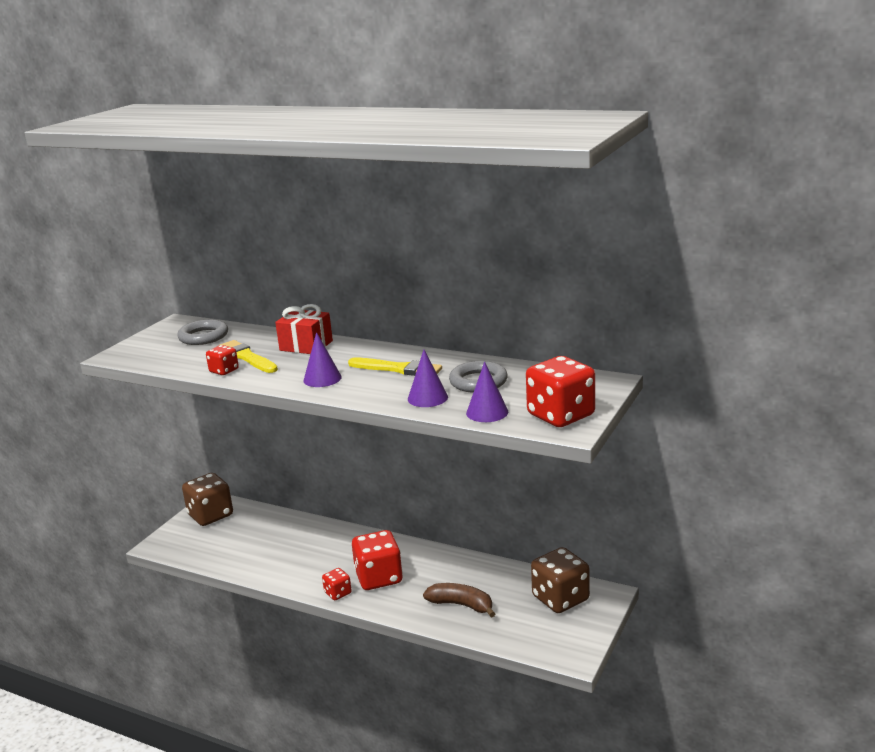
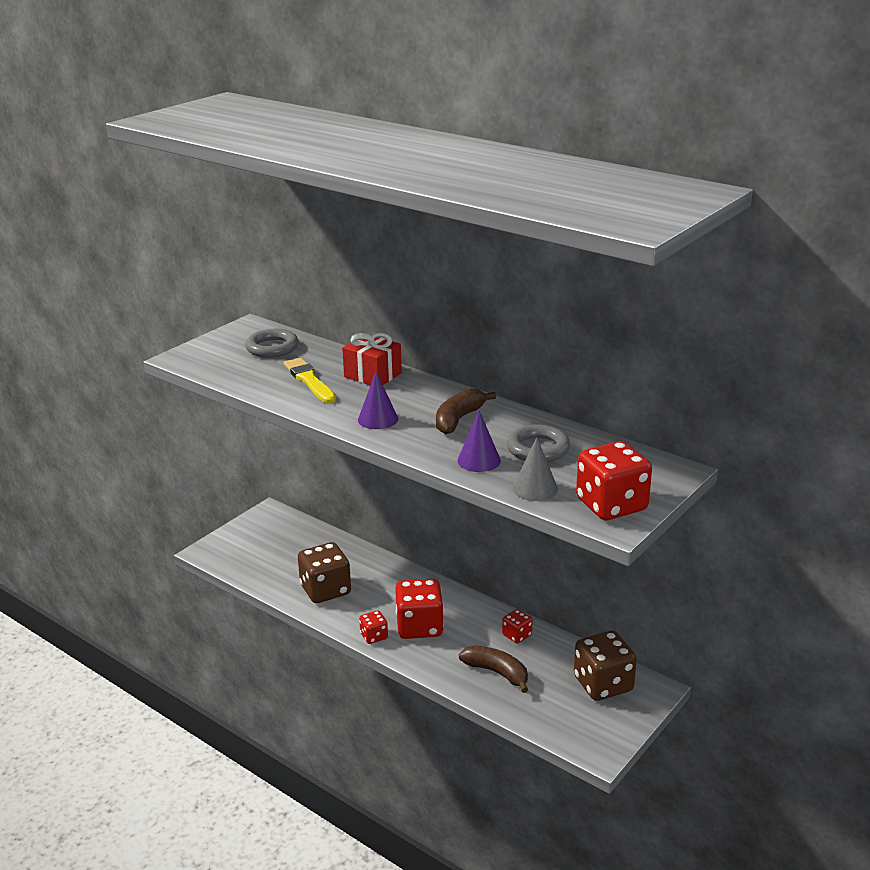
camera: 10 degrees right, 5 degrees up
brown dice [182,473,233,526] -> brown dice moved to [298,542,351,603]
red dice [206,345,239,375] -> red dice moved to [502,609,533,644]
yellow brush [348,358,442,376] -> brown banana [436,388,496,434]
purple cone [466,362,508,422] -> grey cone [513,437,558,501]

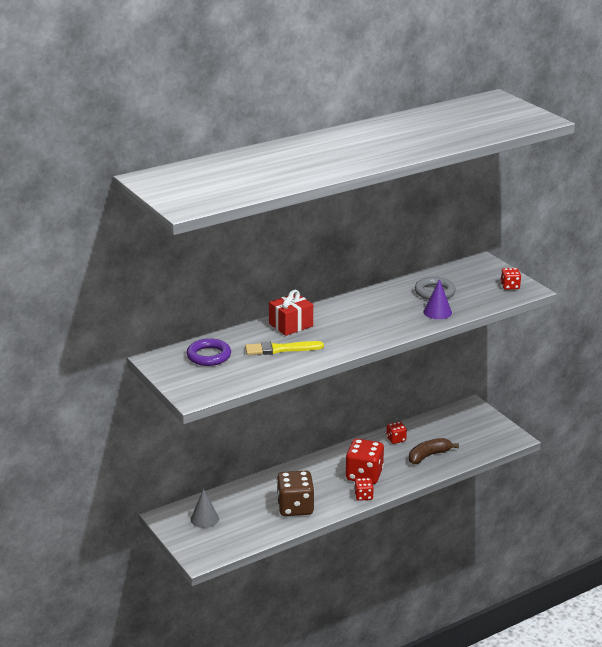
camera: 70 degrees left, 0 degrees up
grey ring [245,329,299,358] -> purple ring [187,338,231,366]
purple cone [358,372,398,429] -> none
brown banana [436,388,496,434] -> none
grey cone [513,437,558,501] -> grey cone moved to [191,489,219,528]
brown dice [574,631,637,701] -> none
red dice [576,441,652,520] -> red dice [501,268,521,290], size x0.51

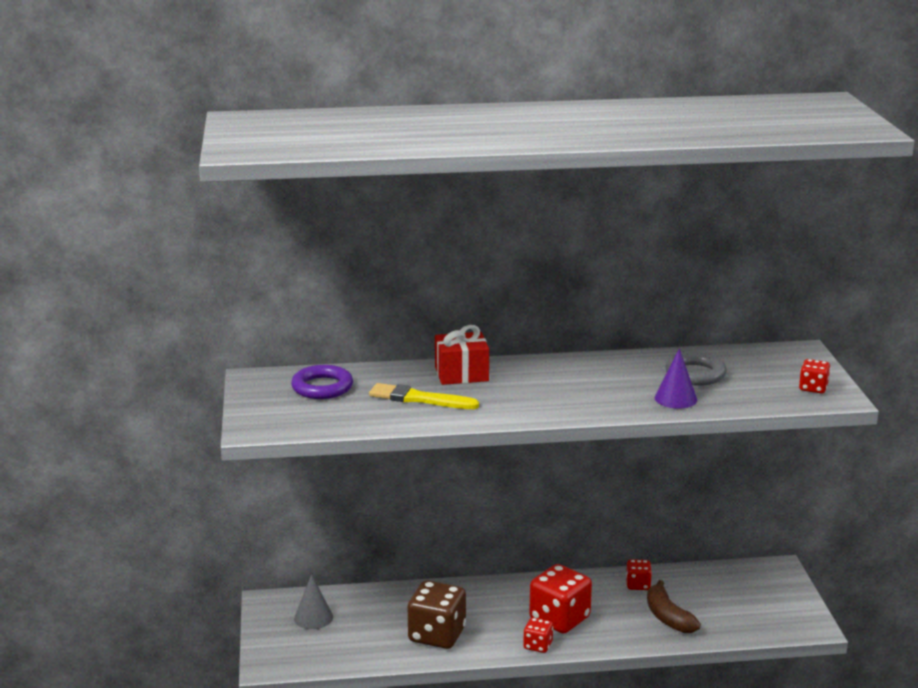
camera: 25 degrees right, 5 degrees down
brown banana [409,438,459,464] -> brown banana turned 105 degrees counterclockwise [647,580,701,633]

